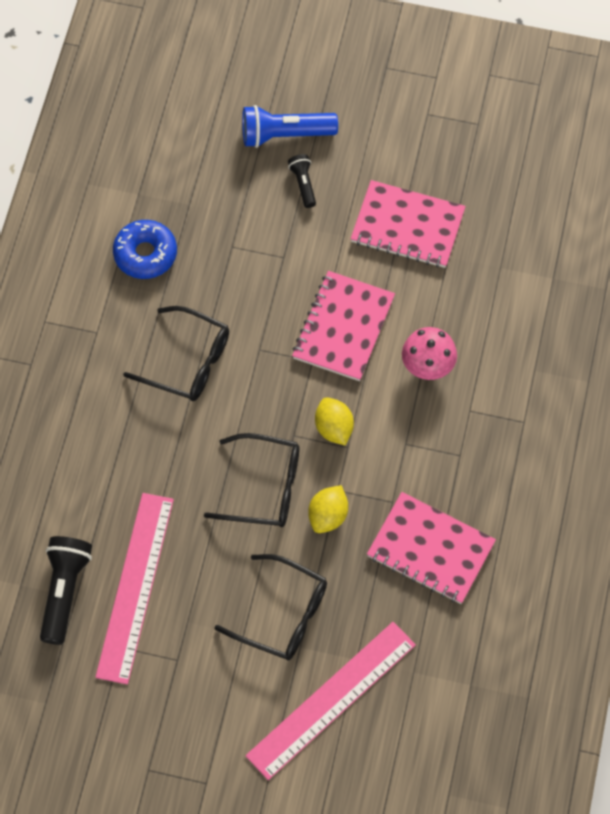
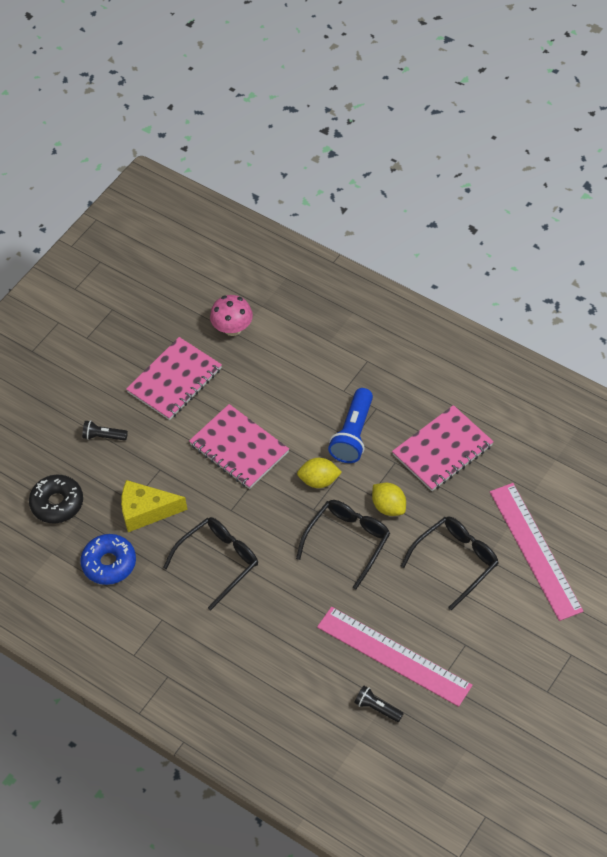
camera: 65 degrees left, 10 degrees down
black flashlight [40,536,92,645] -> black flashlight [354,686,404,722], size x0.55
blue flashlight [242,105,338,148] -> blue flashlight moved to [328,388,373,463]
pink mushroom [402,327,457,380] -> pink mushroom moved to [210,295,253,336]
none -> black donut [29,475,83,523]
none -> yellow cheese [121,480,188,532]

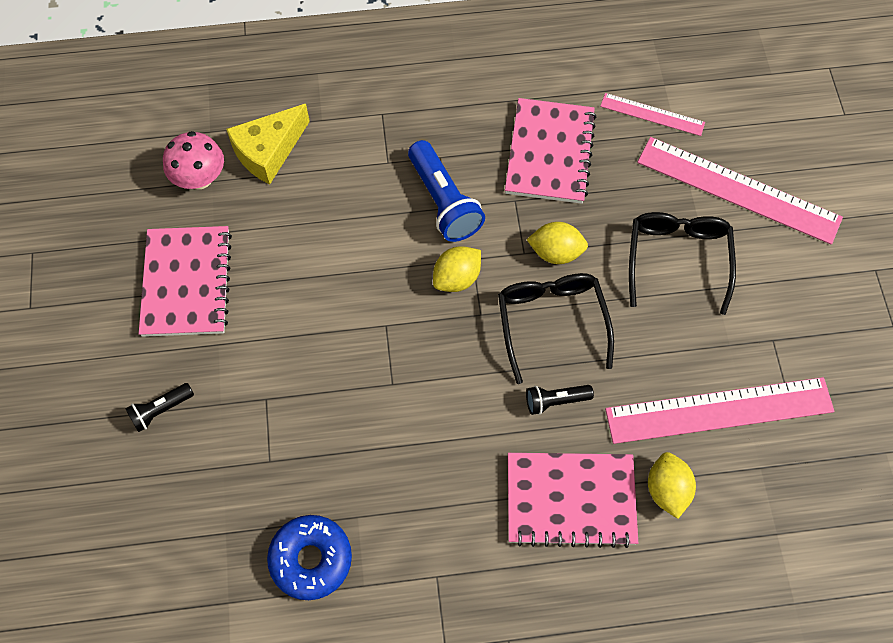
camera: 45 degrees left, 10 degrees up
black donut [29,475,83,523] -> none
yellow cheese [121,480,188,532] -> yellow cheese moved to [226,104,310,184]
black glasses [163,517,258,610] -> none
pink notebook [189,404,289,489] -> pink notebook moved to [508,453,638,548]
black flashlight [354,686,404,722] -> black flashlight moved to [526,385,594,415]
none -> pink ruler [600,93,705,136]
none -> yellow lemon [648,452,696,519]

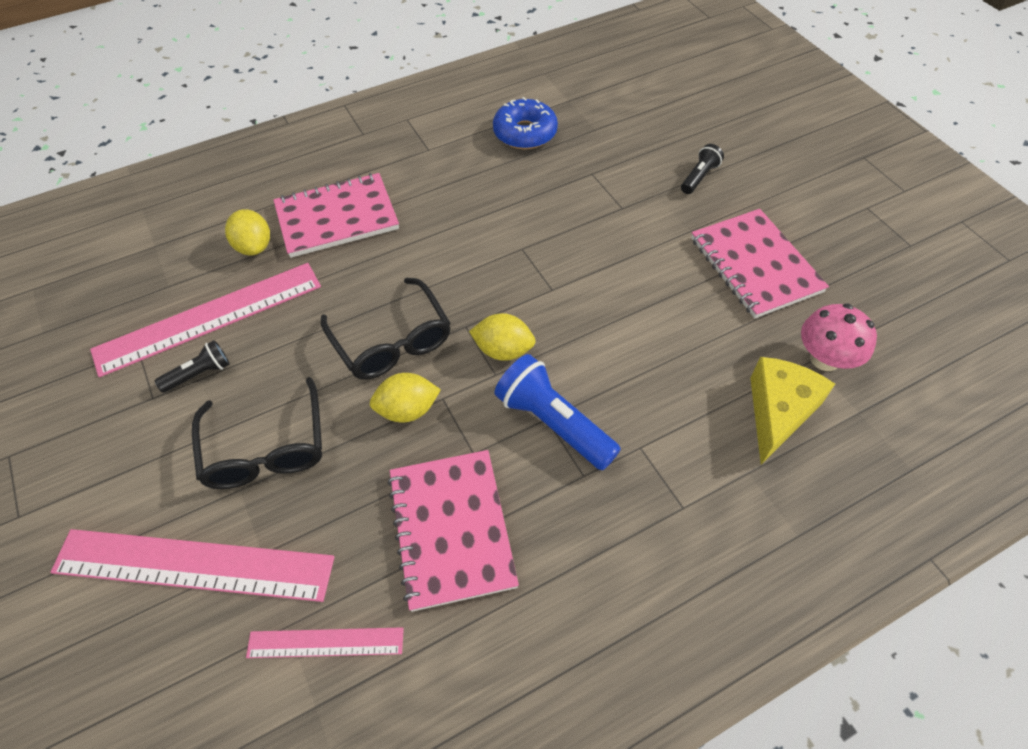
camera: 160 degrees right, 10 degrees down
yellow lemon [433,246,481,292] -> yellow lemon turned 75 degrees clockwise [469,313,536,361]
black flashlight [526,385,594,415] -> black flashlight moved to [155,340,230,393]

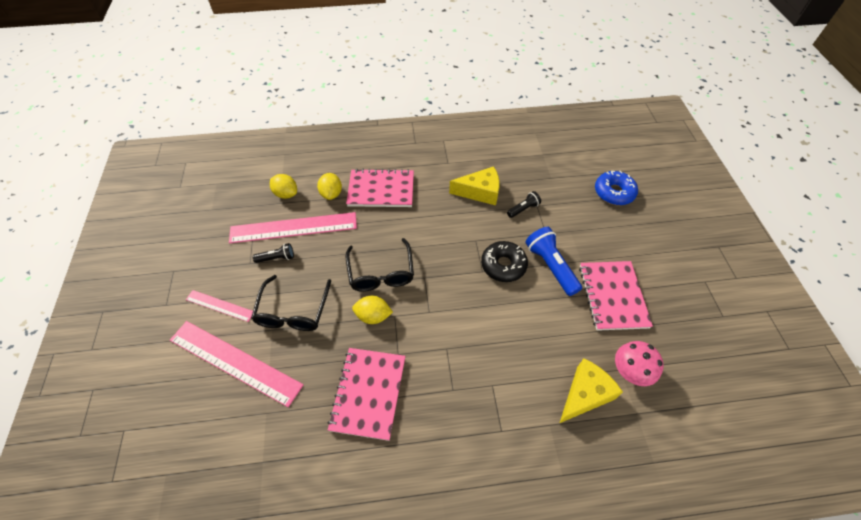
camera: 20 degrees right, 0 degrees up
pink ruler [246,627,404,658] -> pink ruler moved to [186,290,253,322]
yellow lemon [469,313,536,361] -> yellow lemon moved to [270,174,297,199]
blue donut [493,97,558,149] -> blue donut moved to [595,171,638,205]
blue flashlight [494,354,621,470] -> blue flashlight moved to [525,227,582,296]
black flashlight [681,144,724,194] -> black flashlight moved to [507,191,541,218]
none -> yellow cheese [449,166,500,205]
none -> black donut [481,241,528,282]

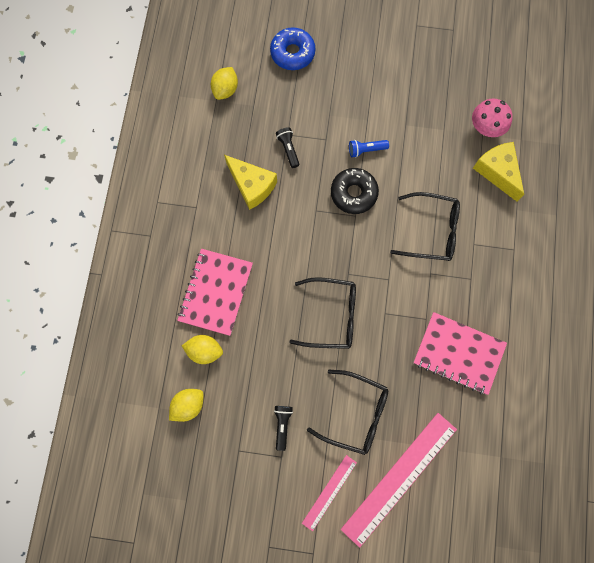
camera: 75 degrees left, 20 degrees up
pink ruler [229,212,357,243] -> none
yellow lemon [352,296,393,324] -> yellow lemon moved to [211,67,238,100]
yellow cheese [449,166,500,205] -> yellow cheese turned 120 degrees clockwise [224,155,277,210]
blue flashlight [525,227,582,296] -> blue flashlight [349,140,389,158], size x0.55
pink notebook [579,261,653,331] -> none
none -> black glasses [390,192,460,261]

